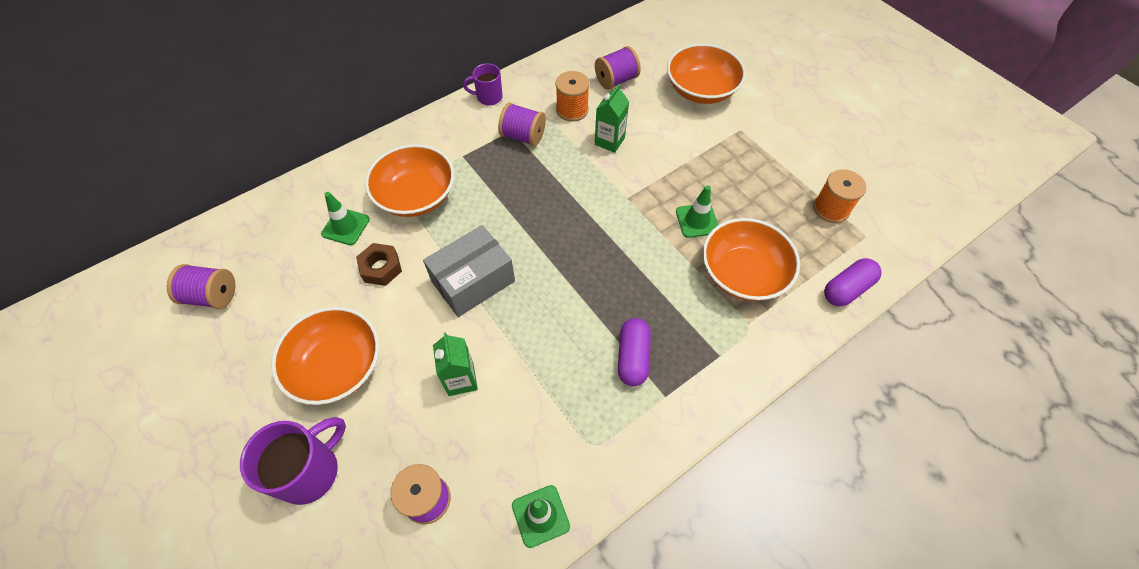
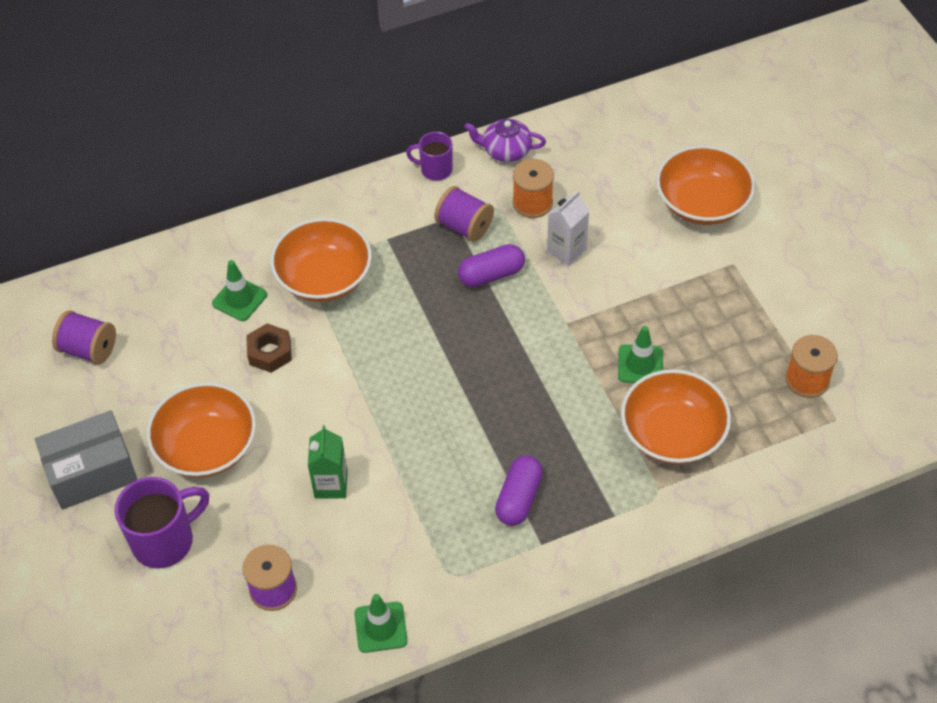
camera: 15 degrees right, 5 degrees down
grey box [423,225,515,317] -> grey box moved to [35,410,138,510]
purple spool [595,46,641,90] -> none
green carton [595,84,629,153] -> white carton [547,191,589,266]
purple capsule [824,258,882,306] -> purple capsule moved to [458,244,525,287]
none -> purple teapot [464,119,546,162]

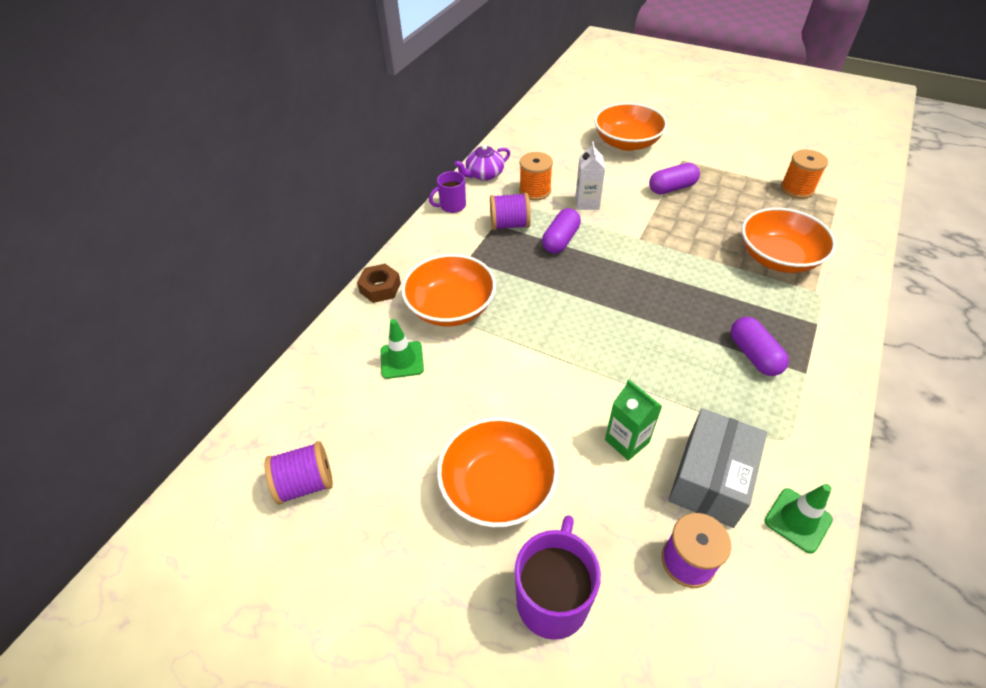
camera: 40 degrees left, 5 degrees down
grey box [35,410,138,510] -> grey box moved to [668,408,767,528]
brown nut [246,323,292,373] -> brown nut moved to [357,264,401,303]
green traffic cone [618,326,663,383] -> none
none -> purple capsule [649,163,700,194]

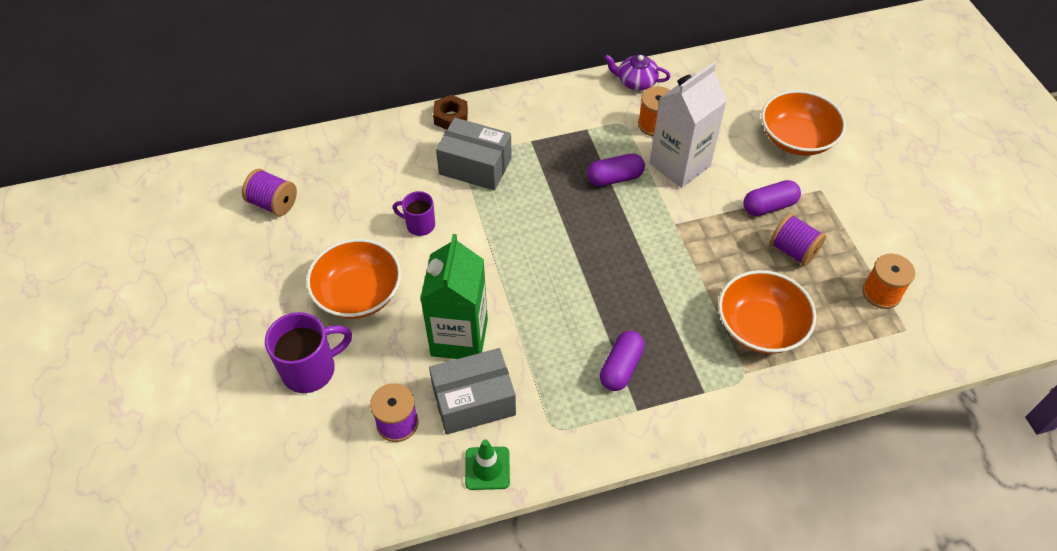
camera: 45 degrees right, 5 degrees up
green traffic cone [381,319,424,379] -> none
orange bowl [401,254,496,326] -> grey box [436,118,512,190]
purple mug [429,171,466,213] -> purple mug moved to [393,191,435,236]
purple spool [490,193,531,230] -> purple spool moved to [770,213,826,266]
white carton [576,141,605,210] -> white carton [650,62,727,188], size x1.83
green carton [605,380,662,461] -> green carton [420,234,488,359], size x1.83
purple capsule [649,163,700,194] -> purple capsule turned 45 degrees counterclockwise [743,180,801,216]

